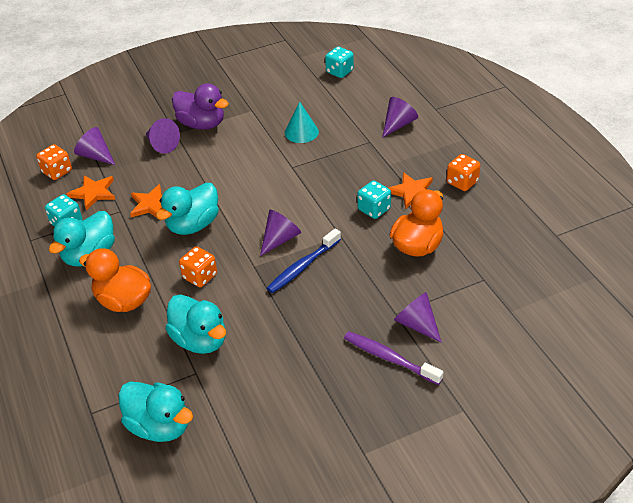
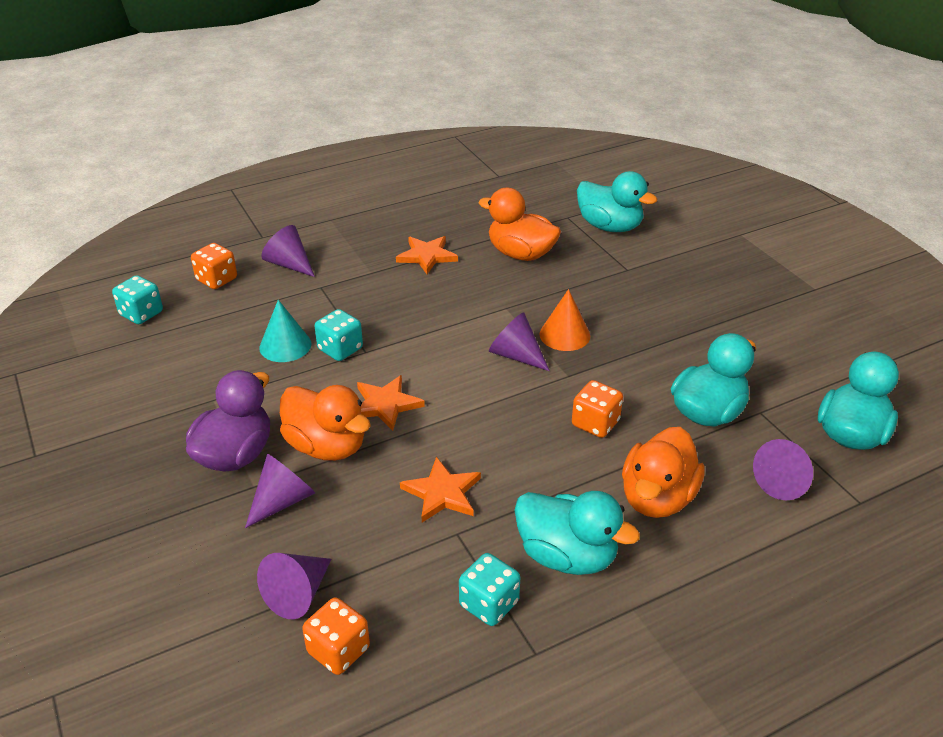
camera: 95 degrees left, 5 degrees down
orange star [67,175,115,211] -> orange star moved to [357,375,425,431]
turquoise duck [156,183,219,235] -> turquoise duck moved to [577,171,658,232]
blue toothbrush [267,228,341,293] -> orange cone [539,289,590,351]
purple toothbrush [344,331,444,385] -> none
turquoise dice [357,180,391,219] -> turquoise dice moved to [315,309,363,361]
purple cone [394,292,442,343] -> purple cone moved to [753,439,813,501]
orange dice [447,154,480,191] -> orange dice moved to [191,243,237,289]
none -> orange duck [280,385,371,461]

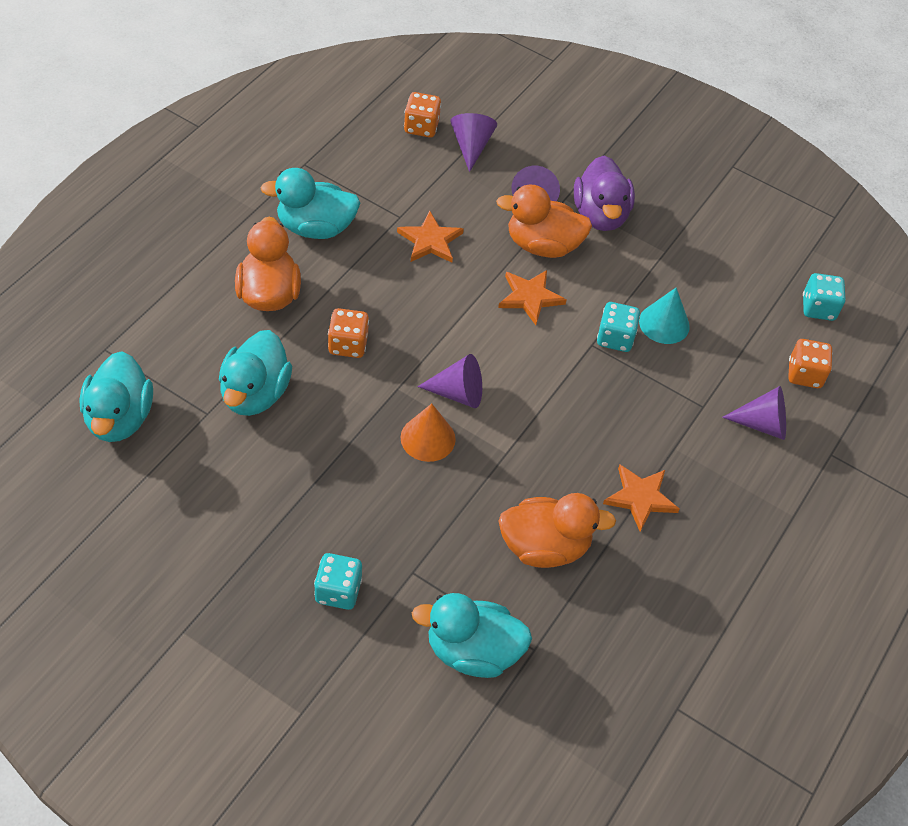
camera: 145 degrees right, 15 degrees up
turquoise dice [459,553,520,626] -> turquoise dice moved to [314,553,362,610]
purple cone [753,439,813,501] -> none

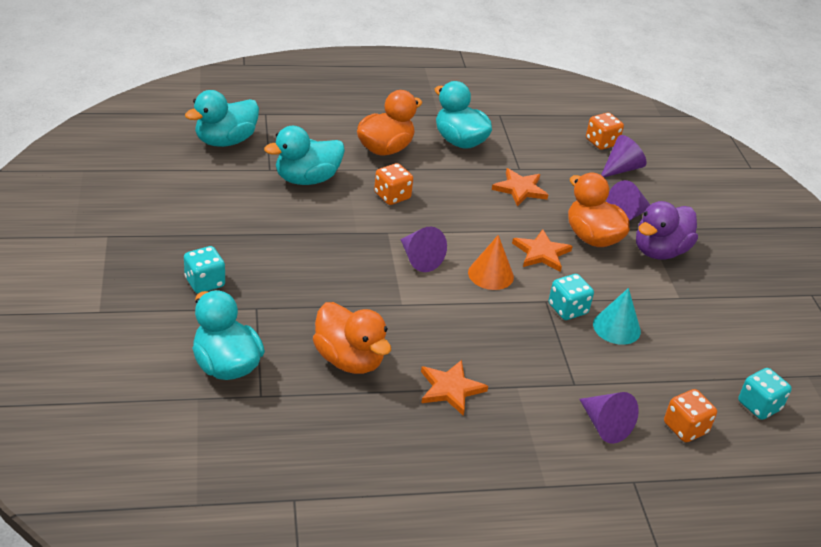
camera: 50 degrees right, 15 degrees down
orange cone [400,403,456,462] -> orange cone moved to [468,235,514,290]

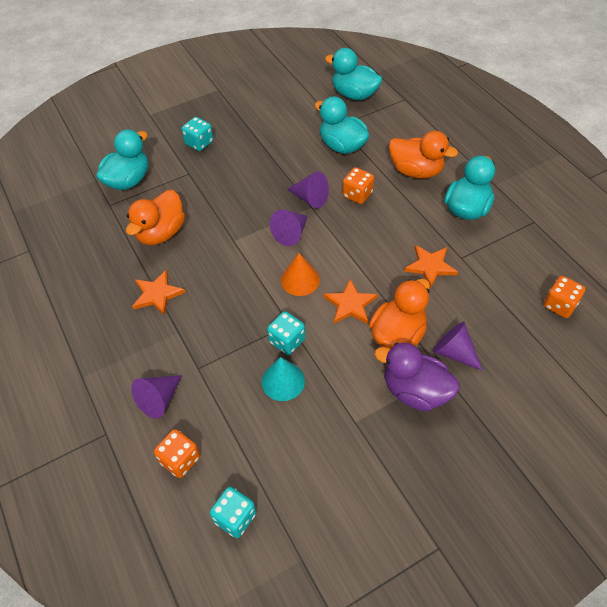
camera: 75 degrees right, 15 degrees up
purple cone [601,135,647,177] -> purple cone moved to [287,171,329,208]

